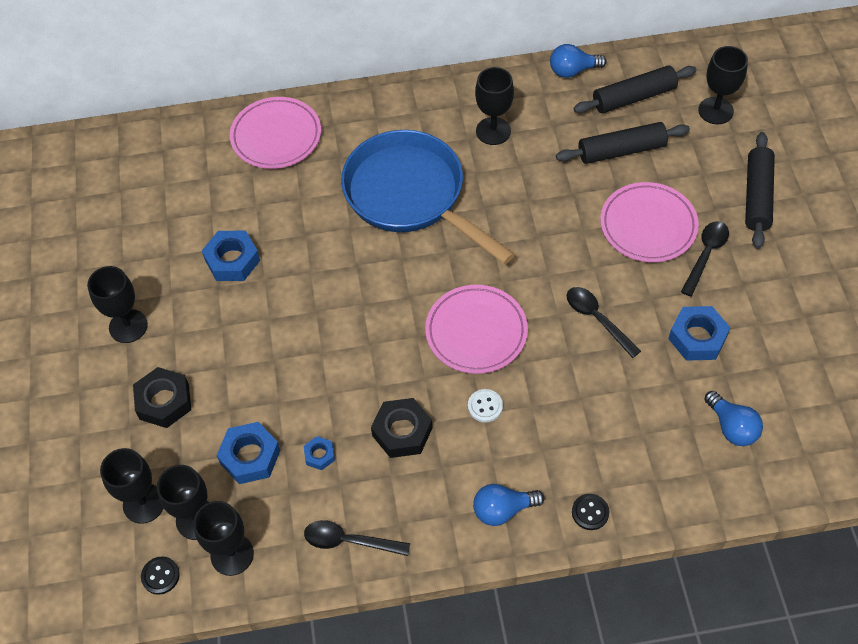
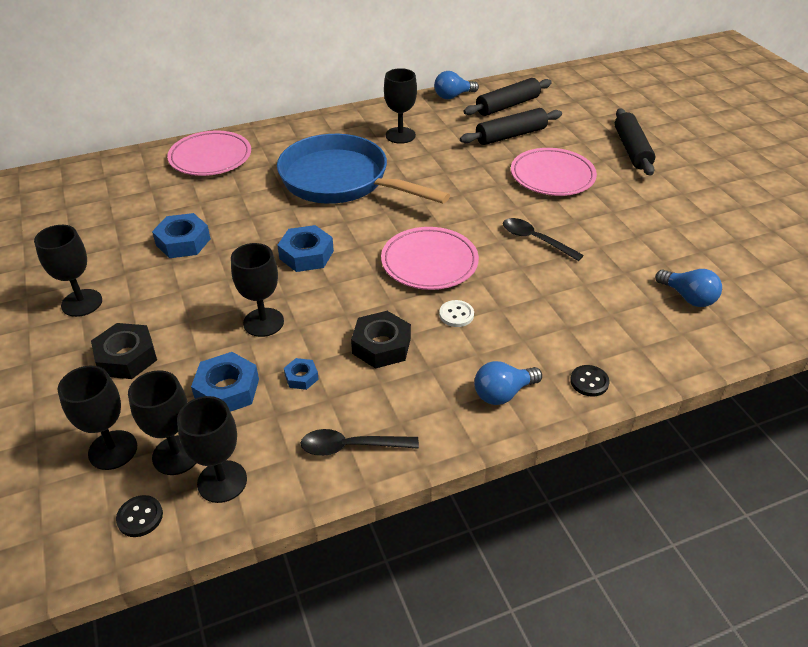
camera: 15 degrees left, 15 degrees down
blue nut [668,306,731,361] -> blue nut moved to [277,225,334,272]
black spoon [681,221,729,297] -> none
black goblet [698,46,748,124] -> black goblet moved to [231,243,284,337]

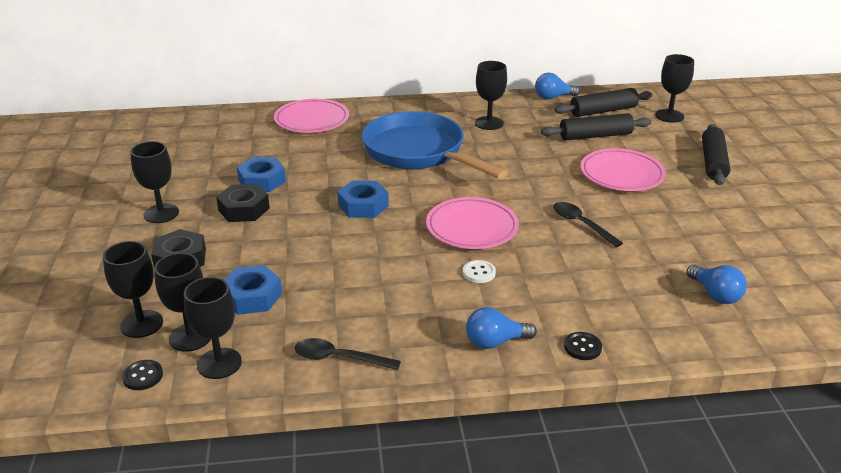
camera: 15 degrees right, 10 degrees down
black goblet [231,243,284,337] -> black goblet moved to [655,54,694,123]
blue nut [284,358,319,390] -> none
black nut [351,311,411,369] -> black nut moved to [216,184,270,222]

